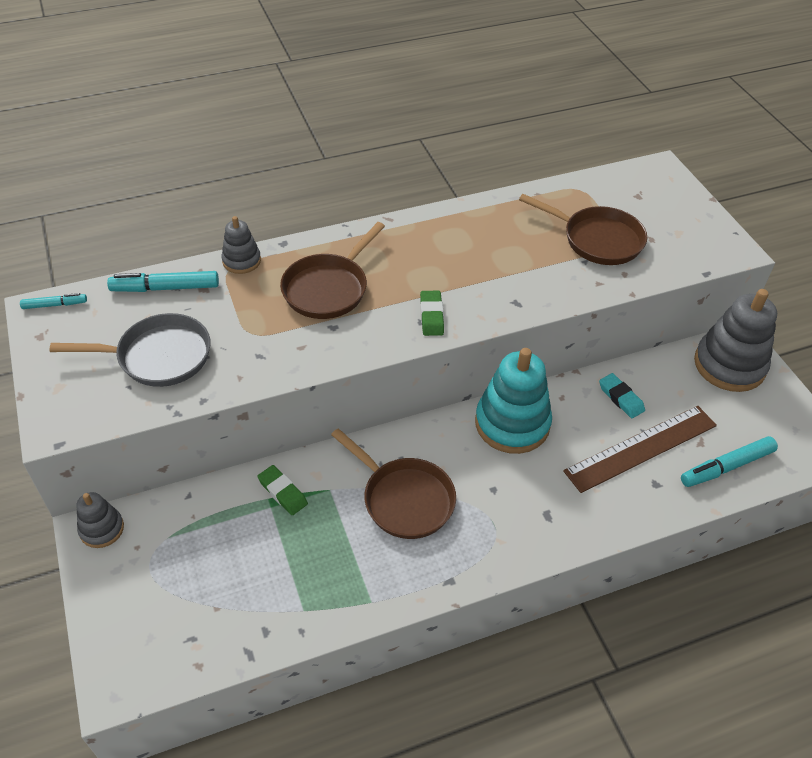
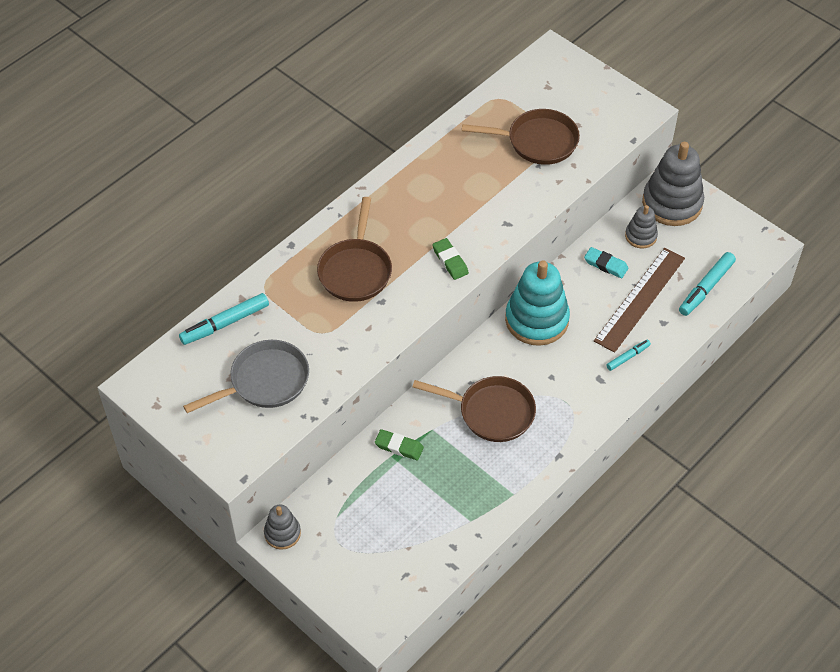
camera: 25 degrees left, 5 degrees up
turquoise marker [20,293,87,309] -> turquoise marker moved to [606,340,651,371]
grey stacking toy [222,216,261,274] -> grey stacking toy moved to [625,205,658,249]

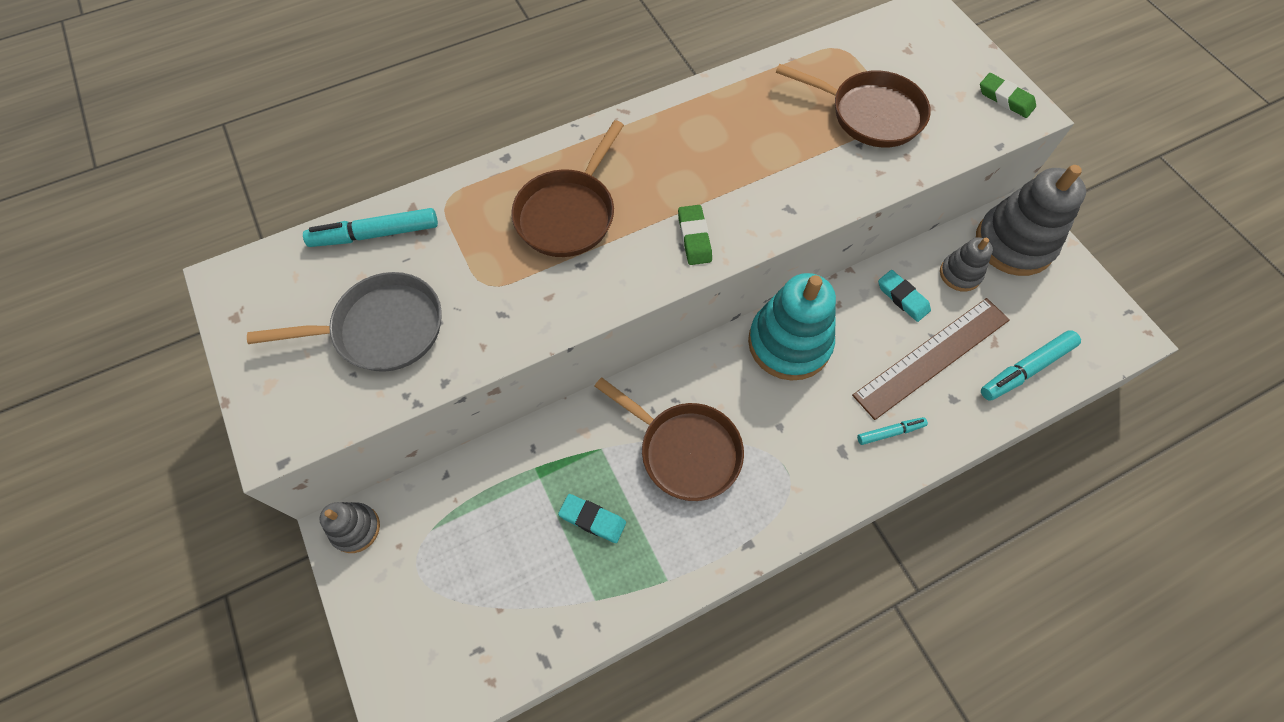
camera: 20 degrees right, 10 degrees up
green eraser [375,429,424,460] -> green eraser moved to [980,73,1036,118]
none -> turquoise eraser [558,494,626,543]

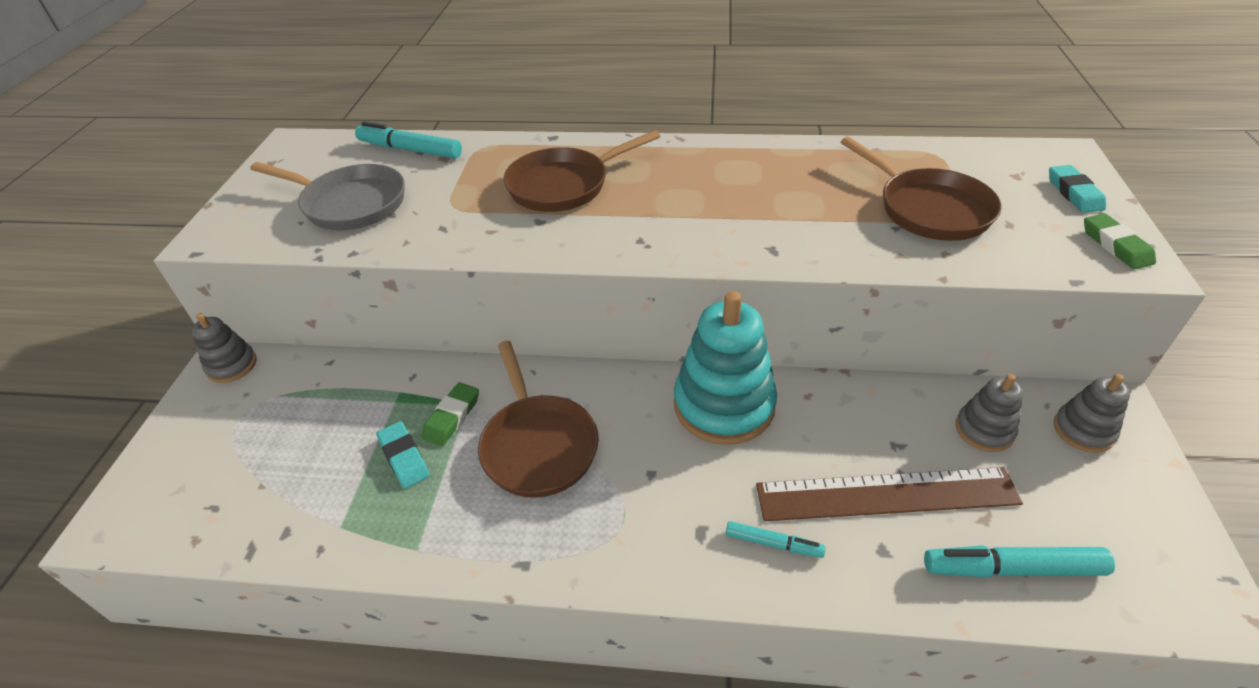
camera: 35 degrees right, 20 degrees down
green eraser [678,205,712,265] -> green eraser moved to [421,382,479,446]
turquoise eraser [878,270,931,322] -> turquoise eraser moved to [1049,165,1106,213]
grey stacking toy [976,165,1086,276] -> grey stacking toy [1054,374,1130,453], size x0.52

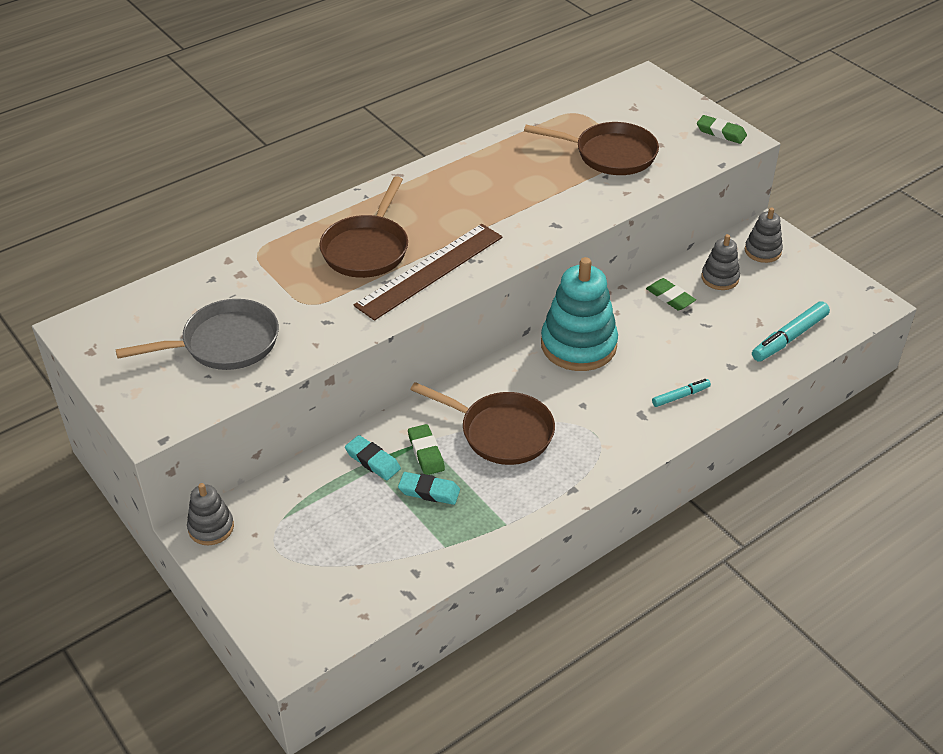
camera: 45 degrees left, 0 degrees up
turquoise marker [355,122,462,159] -> none
brown ruler [756,467,1023,521] -> brown ruler moved to [354,224,503,321]
turquoise eraser [1049,165,1106,213] -> turquoise eraser moved to [345,435,401,480]
none -> green eraser [646,278,696,310]

